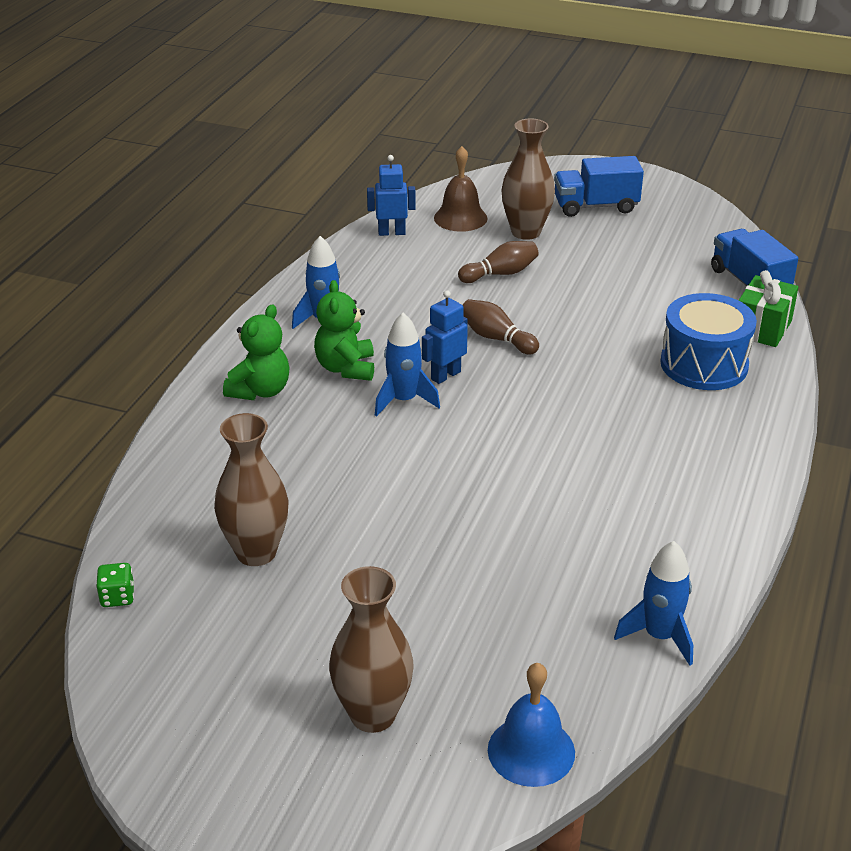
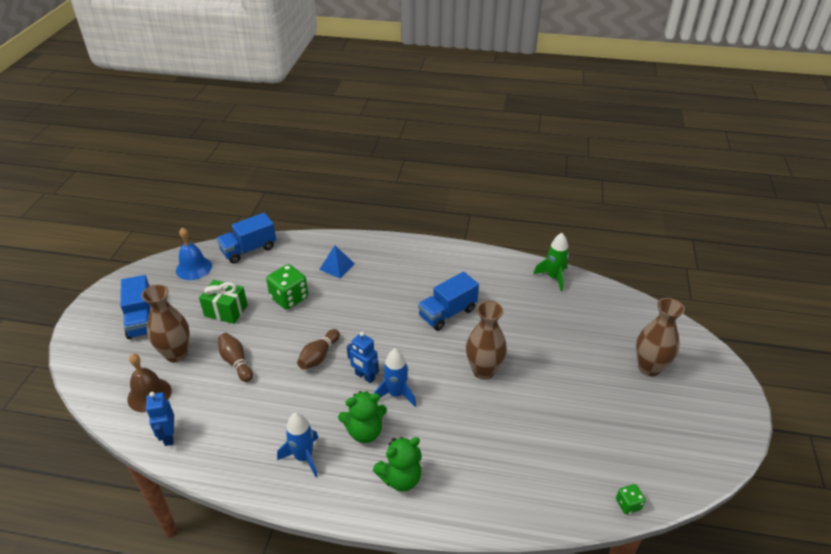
camera: 100 degrees left, 5 degrees up
brown vase [214,413,289,566] -> brown vase moved to [466,301,507,380]
green teddy bear [223,304,290,400] -> green teddy bear turned 135 degrees clockwise [373,437,422,491]
blue bell [488,663,575,787] -> blue bell moved to [176,228,212,280]
blue rocket [614,541,693,666] -> green rocket [533,233,569,292]
blue drum [660,293,757,390] -> blue pyramid [319,245,355,278]
green gift [738,270,798,347] -> green gift moved to [199,280,248,324]
none -> green dice [266,264,308,310]
none -> blue truck [418,272,479,331]

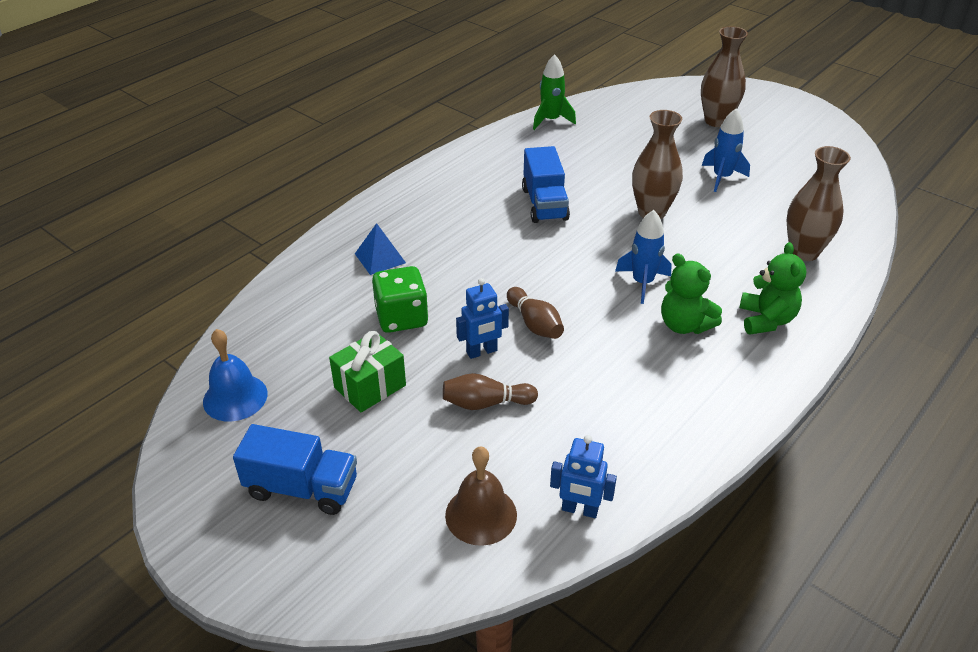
camera: 60 degrees left, 0 degrees up
brown vase [142,284,190,362] -> brown vase moved to [787,146,851,261]
blue truck [217,213,276,264] -> none
blue rocket [277,412,318,477] -> blue rocket moved to [702,109,750,192]
green teddy bear [338,391,387,443] -> green teddy bear turned 120 degrees clockwise [661,253,722,334]
blue robot [347,332,379,383] -> blue robot moved to [456,278,509,359]
green dice [616,484,646,514] -> none

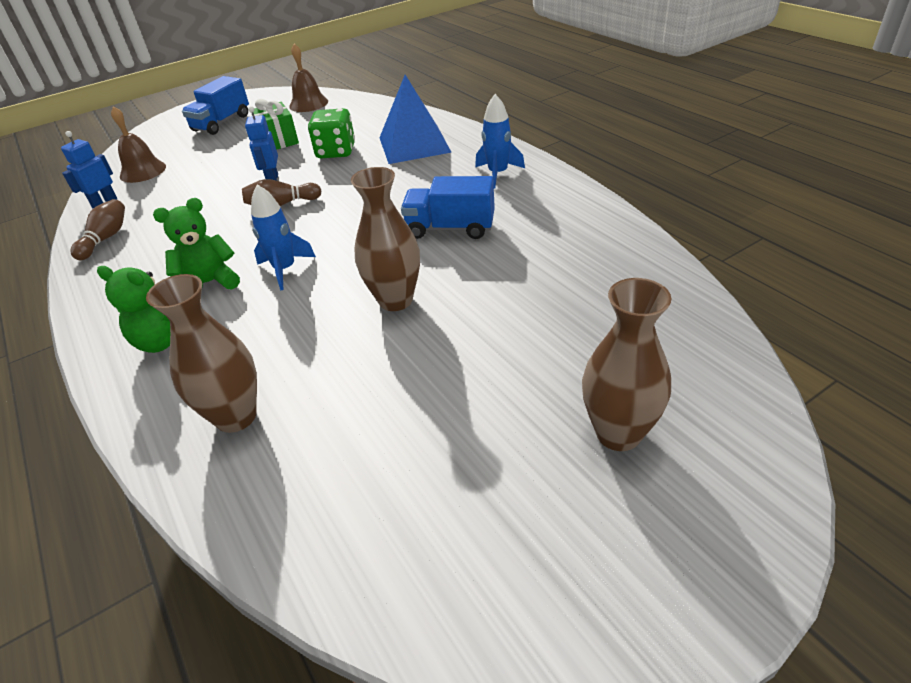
camera: 110 degrees right, 0 degrees up
blue bell [203,329,268,422] -> brown bell [289,44,328,112]
blue pyramid [355,223,406,275] -> blue pyramid [380,75,452,164], size x1.89
brown bowling pin [443,373,538,410] -> brown bowling pin moved to [70,199,125,260]
green rocket [533,54,576,130] -> none
blue rocket [702,109,750,192] -> blue rocket moved to [475,94,525,189]

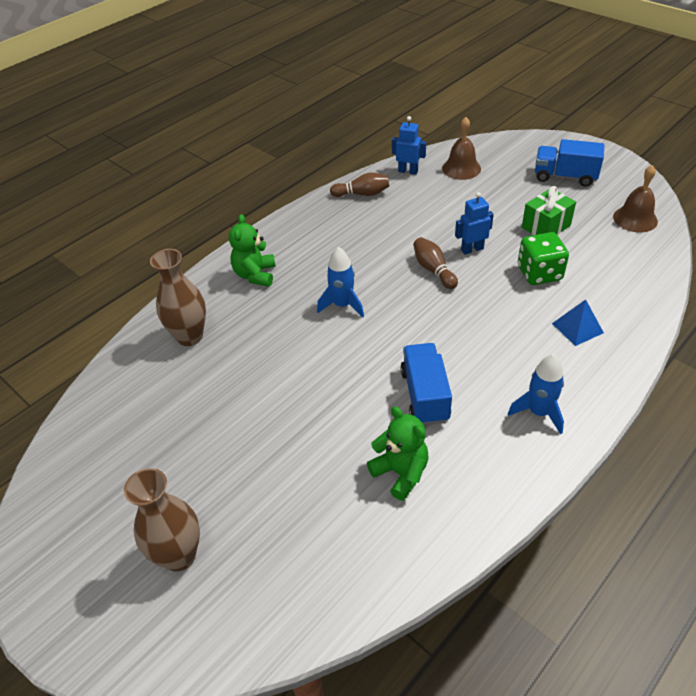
camera: 75 degrees right, 5 degrees up
green teddy bear [153,198,240,289] -> green teddy bear moved to [367,406,429,501]
brown vase [351,167,420,311] -> none
blue pyramid [380,75,452,164] -> blue pyramid [552,299,604,346], size x0.53

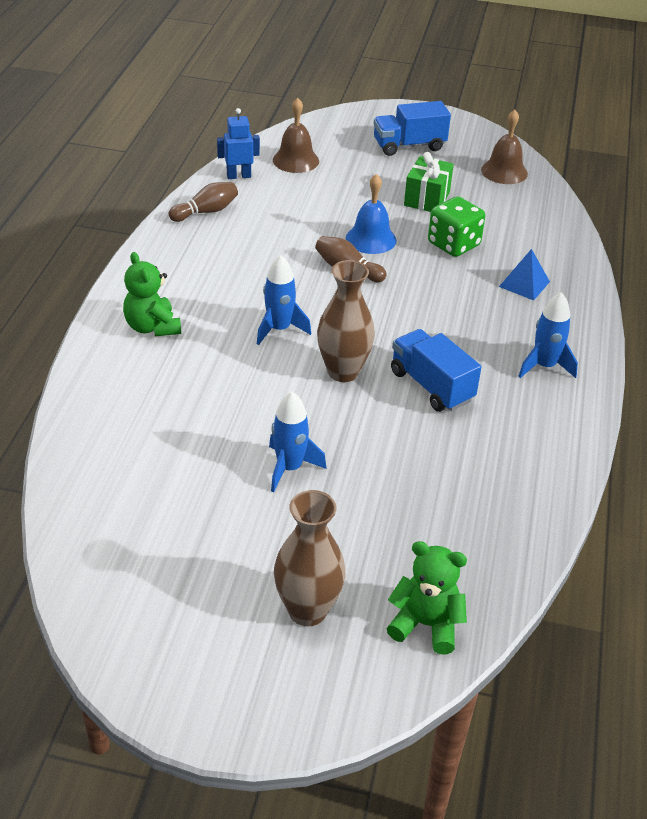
camera: 35 degrees left, 5 degrees down
brown vase [150,249,206,346] -> brown vase moved to [317,260,375,382]
green teddy bear [367,406,429,501] -> green teddy bear moved to [386,541,467,655]
blue robot [455,192,494,255] -> blue bell [346,174,397,254]
none -> blue rocket [269,391,327,493]

